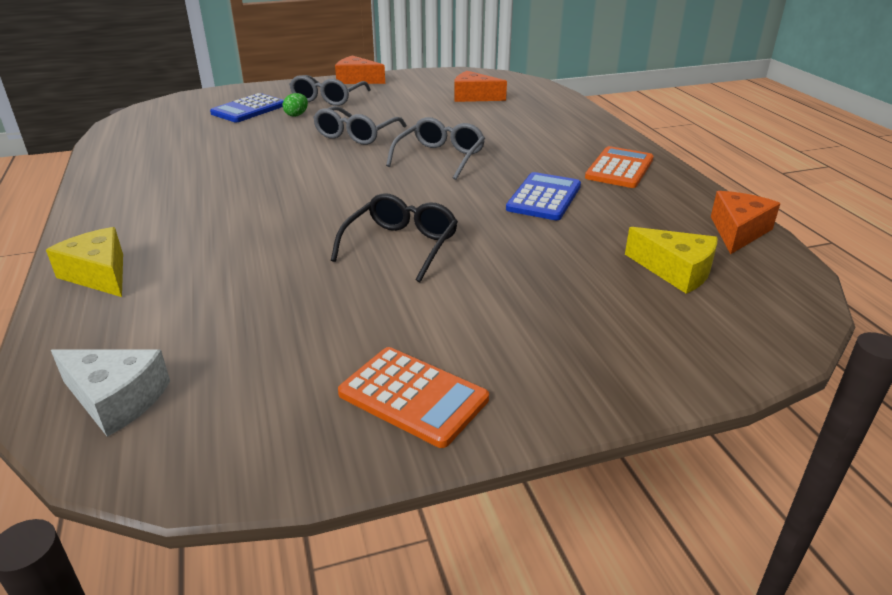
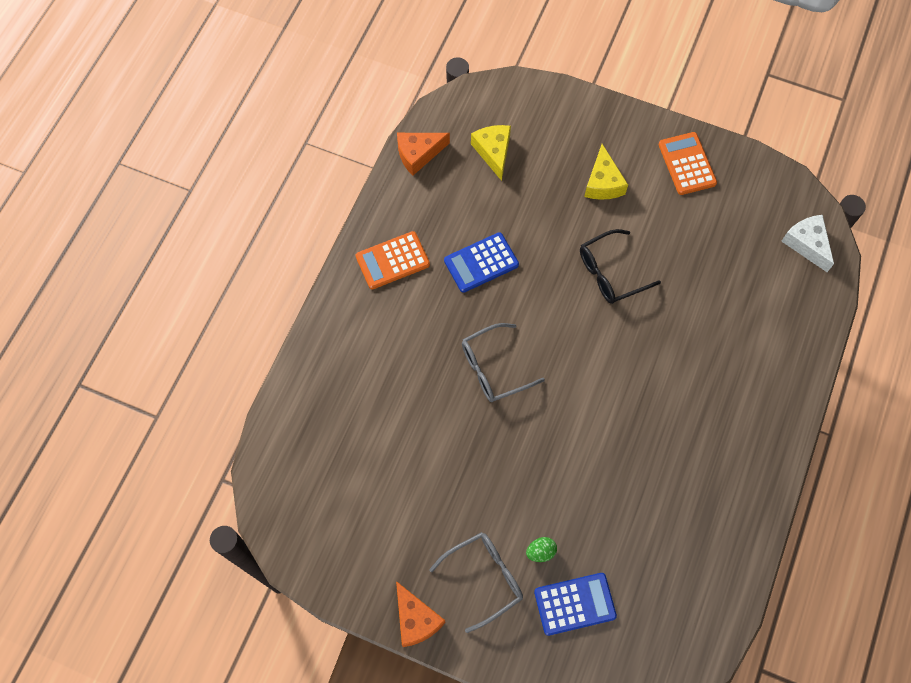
camera: 140 degrees left, 35 degrees up
yellow cheese [46,227,123,297] -> yellow cheese moved to [584,144,628,200]
grey glasses [313,106,407,145] -> none
orange cheese [454,71,507,102] -> none

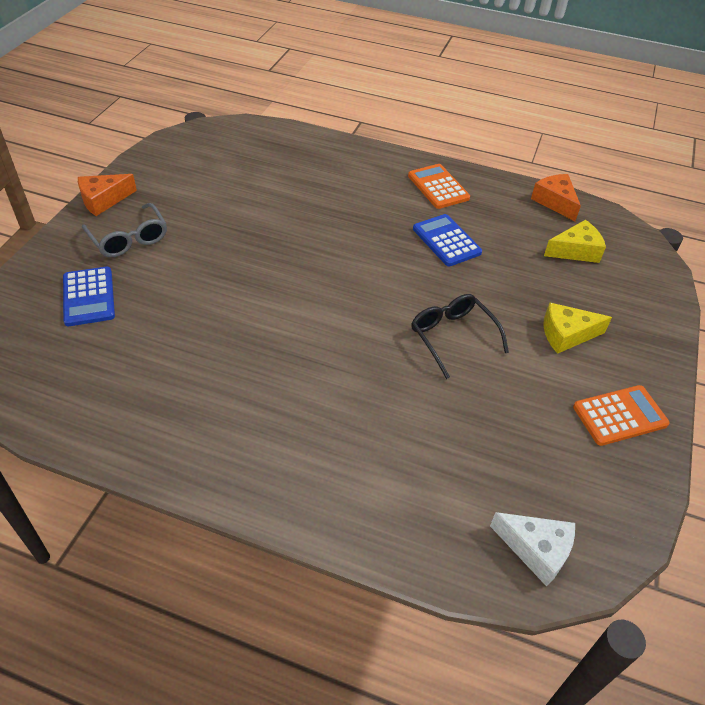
camera: 85 degrees right, 20 degrees down
grey glasses [462,323,545,402] -> none
green egg [526,537,557,562] -> none
white cheese [781,215,834,272] -> white cheese turned 60 degrees clockwise [490,512,575,586]

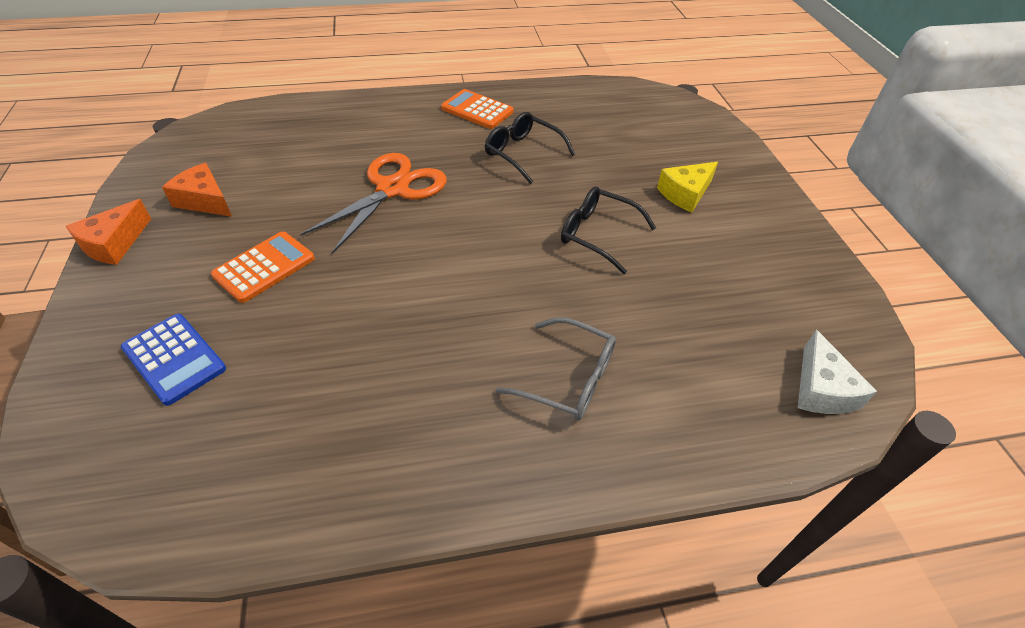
camera: 30 degrees left, 0 degrees up
grey glasses [82,203,167,257] -> grey glasses moved to [496,317,616,420]
blue calculator [413,214,482,267] -> black glasses [485,112,575,184]
white cheese [490,512,575,586] -> white cheese turned 90 degrees clockwise [798,329,877,414]
orange cheese [531,174,581,221] -> orange cheese moved to [162,163,232,217]
yellow cheese [544,220,606,263] -> none
orange calculator [573,385,670,446] -> orange calculator moved to [211,231,315,303]
none -> orange scissors [300,153,446,254]

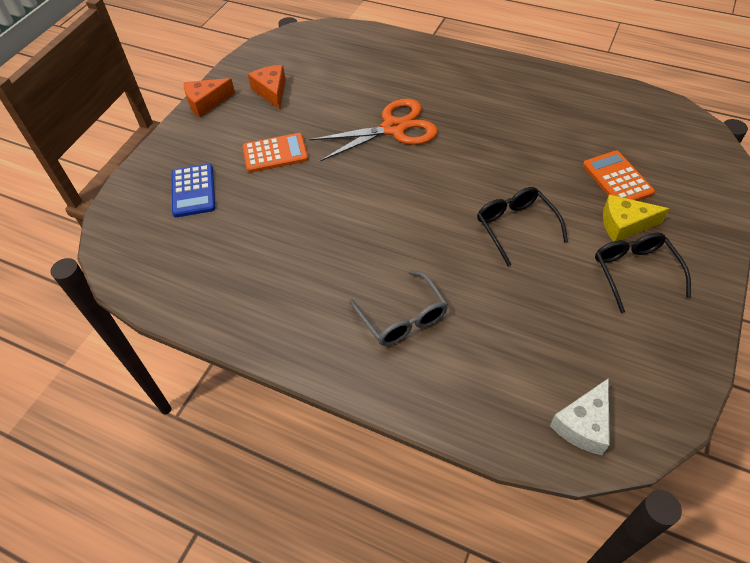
camera: 40 degrees right, 5 degrees up
orange calculator [441,89,513,129] -> orange calculator moved to [583,151,655,201]
black glasses [485,112,575,184] -> black glasses moved to [595,233,691,313]

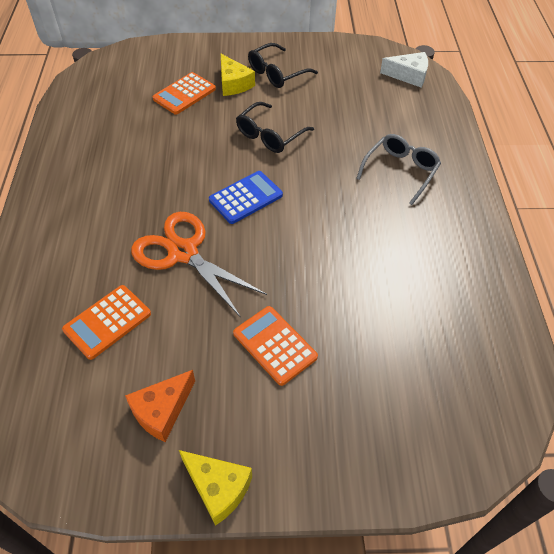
camera: 120 degrees left, 0 degrees up
blue calculator [172,164,215,217] -> blue calculator moved to [209,171,283,224]
orange cheese [184,78,235,117] -> yellow cheese [179,450,252,526]
none -> orange calculator [62,285,151,360]

